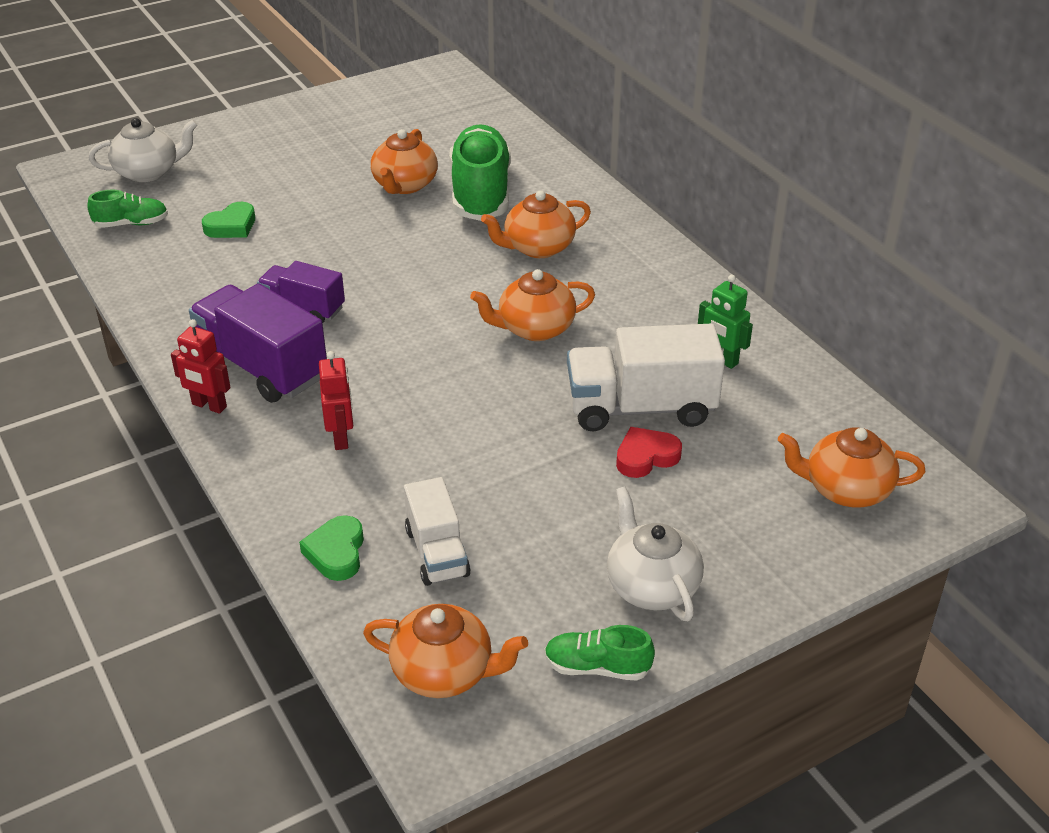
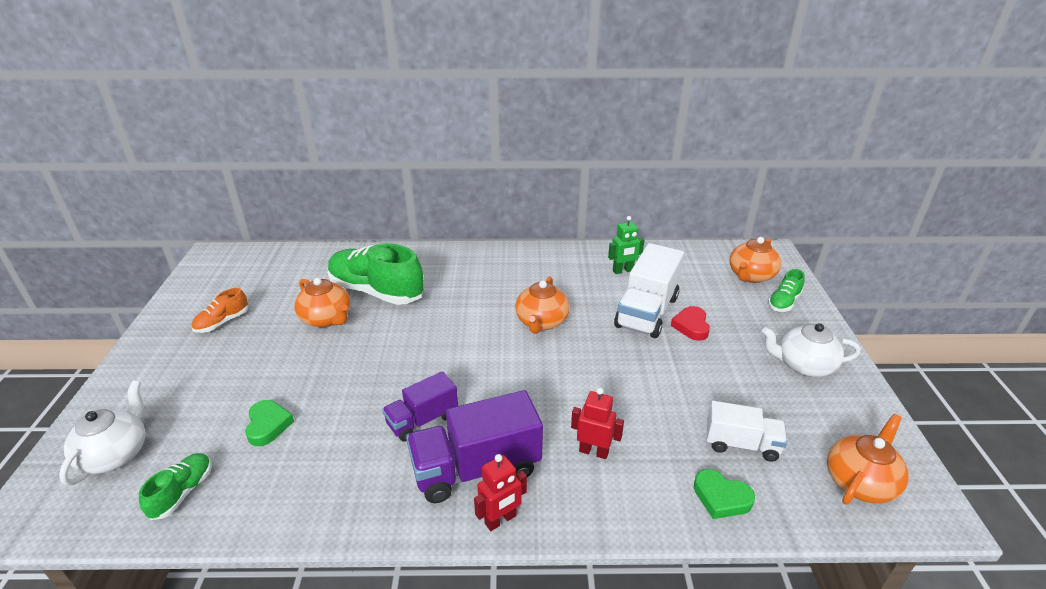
camera: 60 degrees left, 5 degrees down
orange teapot [481,190,591,258] -> none
green shoe [544,625,655,681] -> green shoe moved to [768,269,805,312]
none -> orange shoe [192,288,248,333]

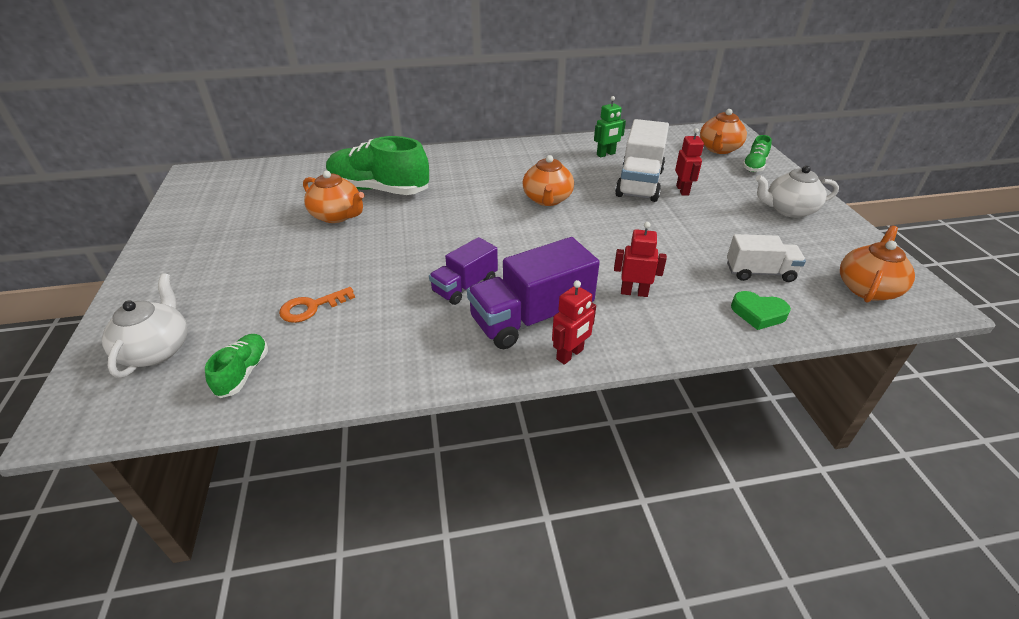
camera: 10 degrees left, 5 degrees up
orange shoe [192,288,248,333] -> none
green heart [245,400,294,446] -> orange key [279,287,355,323]
red heart [671,306,710,341] -> red robot [675,128,704,196]

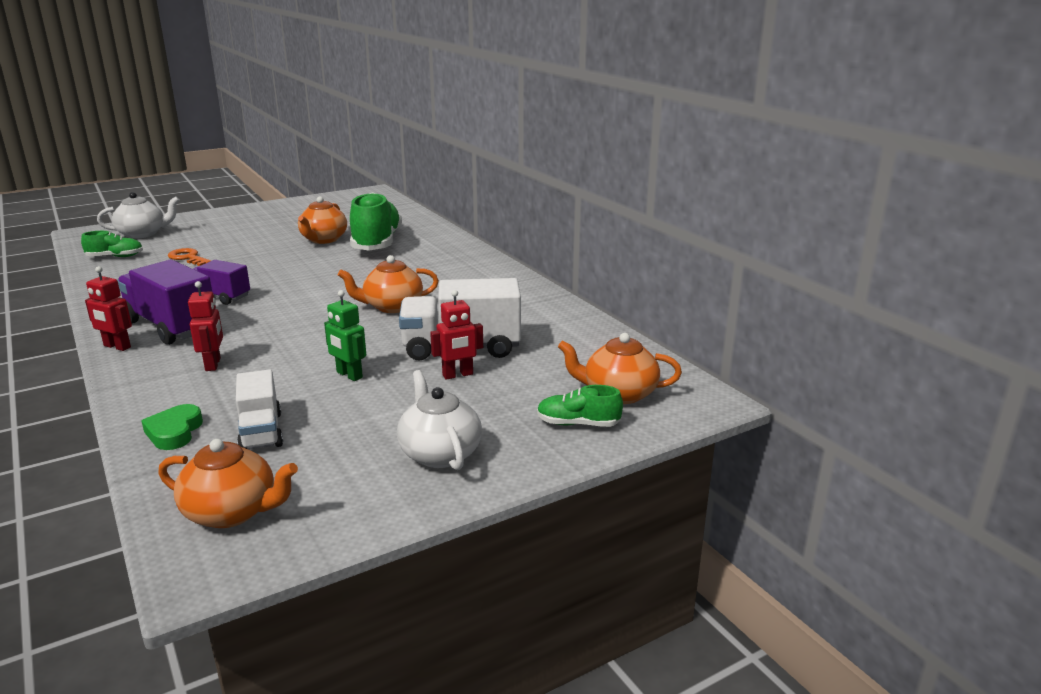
camera: 70 degrees right, 15 degrees down
green robot [594,96,626,157] -> green robot moved to [324,290,366,381]

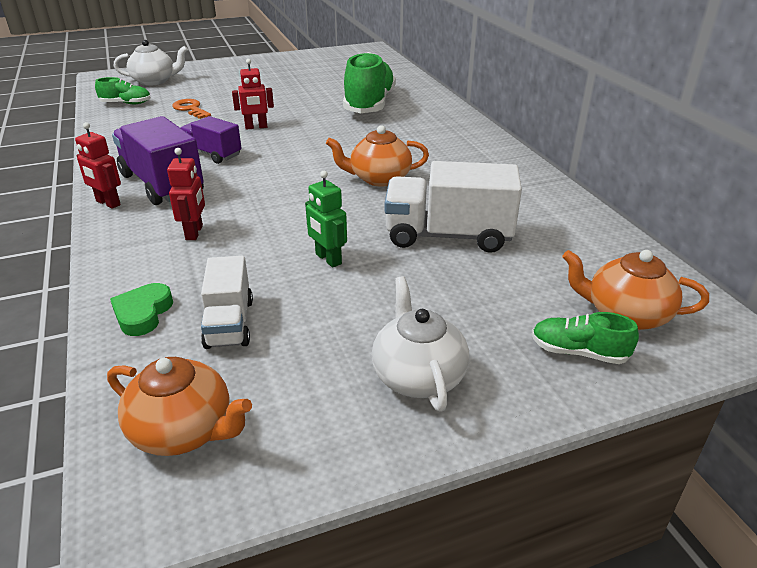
camera: 10 degrees right, 10 degrees up
orange teapot [298,196,347,244] -> none
red robot [430,290,483,380] -> red robot moved to [232,59,274,130]

